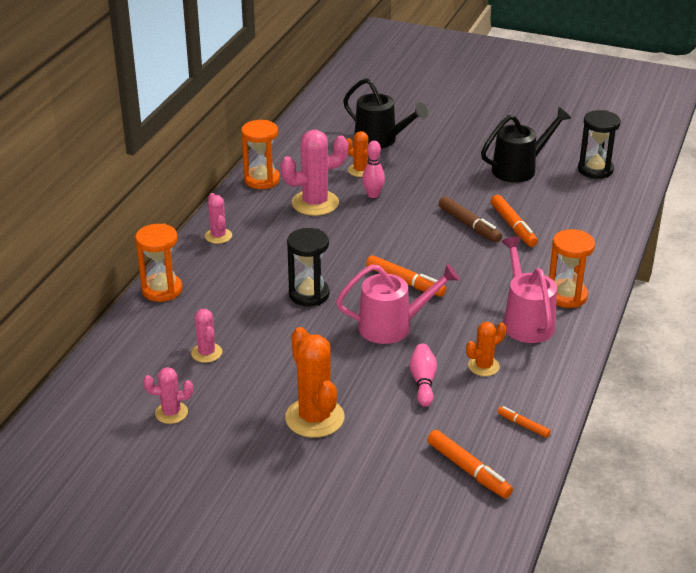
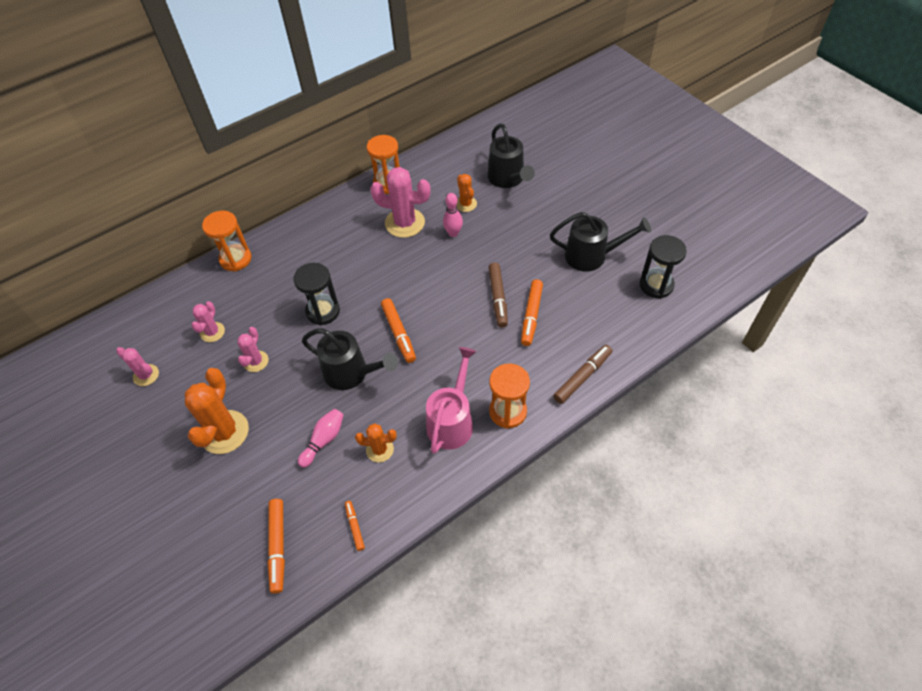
camera: 35 degrees right, 20 degrees up
pink cactus [205,193,232,244] -> pink cactus moved to [238,327,269,372]
pink watering can [336,264,460,344] -> black watering can [302,328,398,390]
none -> brown marker [553,345,612,404]

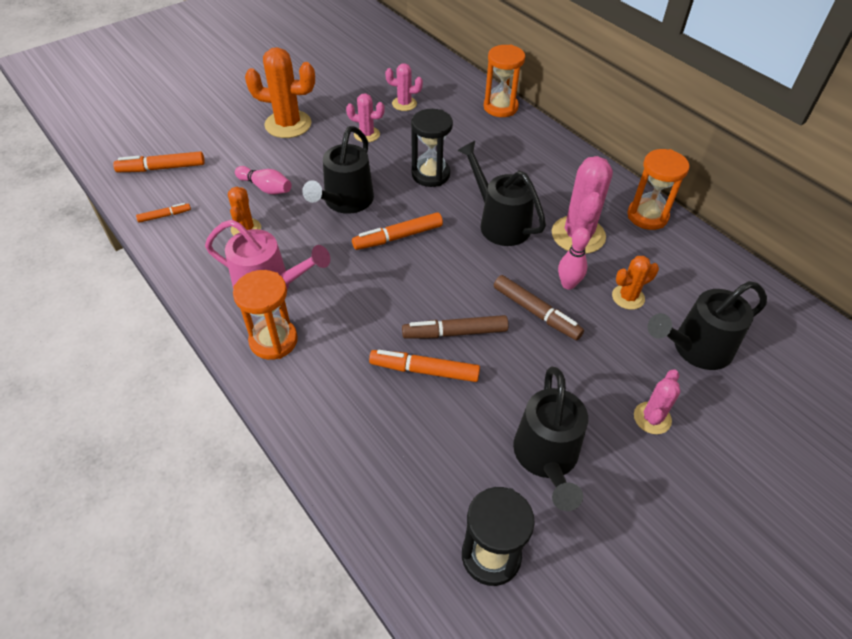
camera: 85 degrees right, 5 degrees down
pink cactus [116,347,159,386] -> pink cactus moved to [634,369,680,434]
brown marker [553,345,612,404] -> brown marker moved to [494,275,584,340]
none -> black watering can [457,141,546,246]

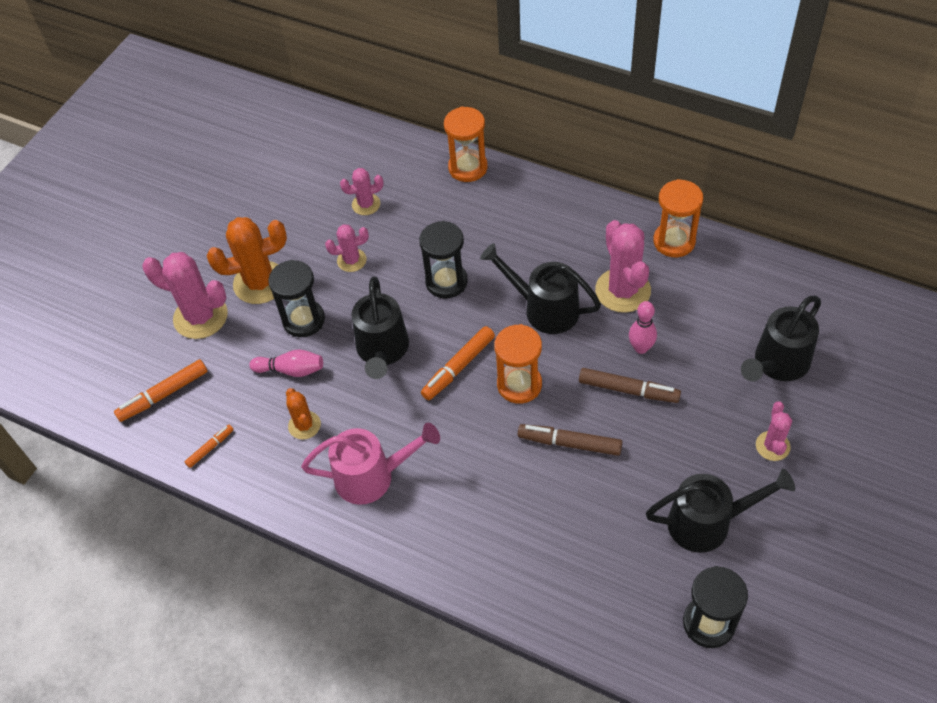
camera: 20 degrees left, 5 degrees up
orange hourglass [233,270,298,360] -> orange hourglass moved to [494,324,542,404]
orange marker [369,350,480,382] -> none
brown marker [402,315,508,339] -> brown marker turned 45 degrees clockwise [518,424,622,456]
black watering can [513,367,588,511] -> black watering can turned 75 degrees counterclockwise [646,469,795,553]
orange cactus [612,256,659,310] -> none
none -> pink cactus [142,252,228,339]
none -> black hourglass [268,260,325,337]

